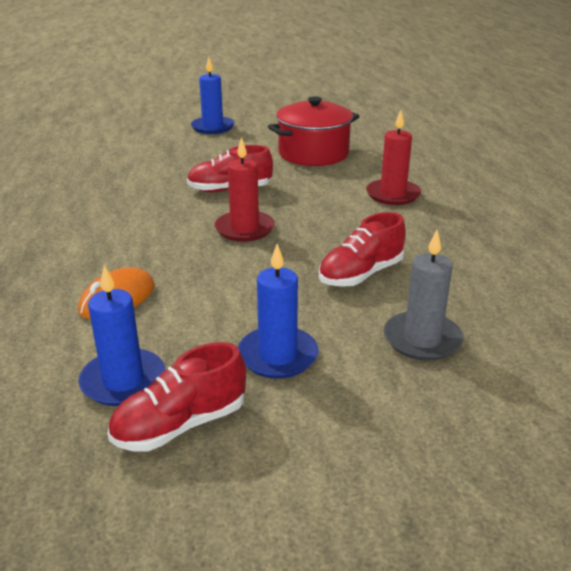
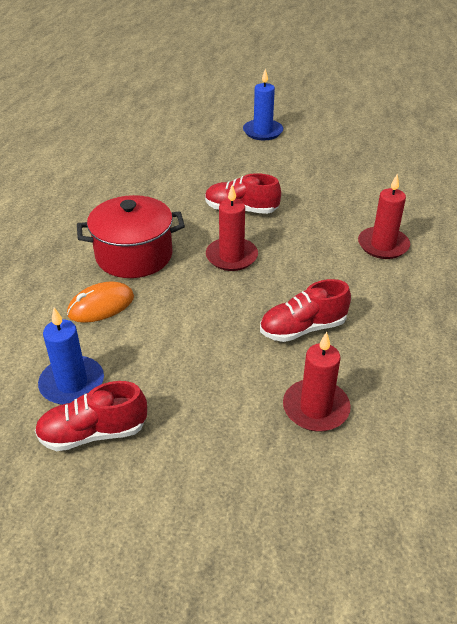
camera: 20 degrees right, 10 degrees up
blue candle [238,244,319,379] -> none
red pot [268,96,359,166] -> red pot moved to [77,195,185,278]
grey candle [384,229,463,361] -> red candle [283,332,351,432]

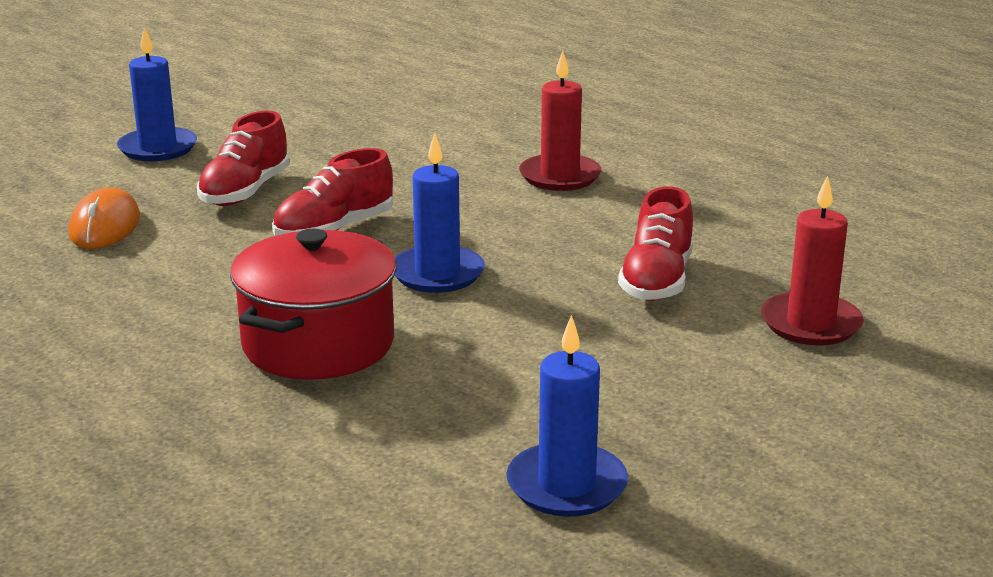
camera: 55 degrees left, 15 degrees down
red shoe [35,381,147,451] -> red shoe moved to [197,111,290,206]
orange mouse [67,281,134,323] -> orange mouse moved to [68,187,140,249]
red candle [206,185,258,271] -> blue candle [395,133,485,293]

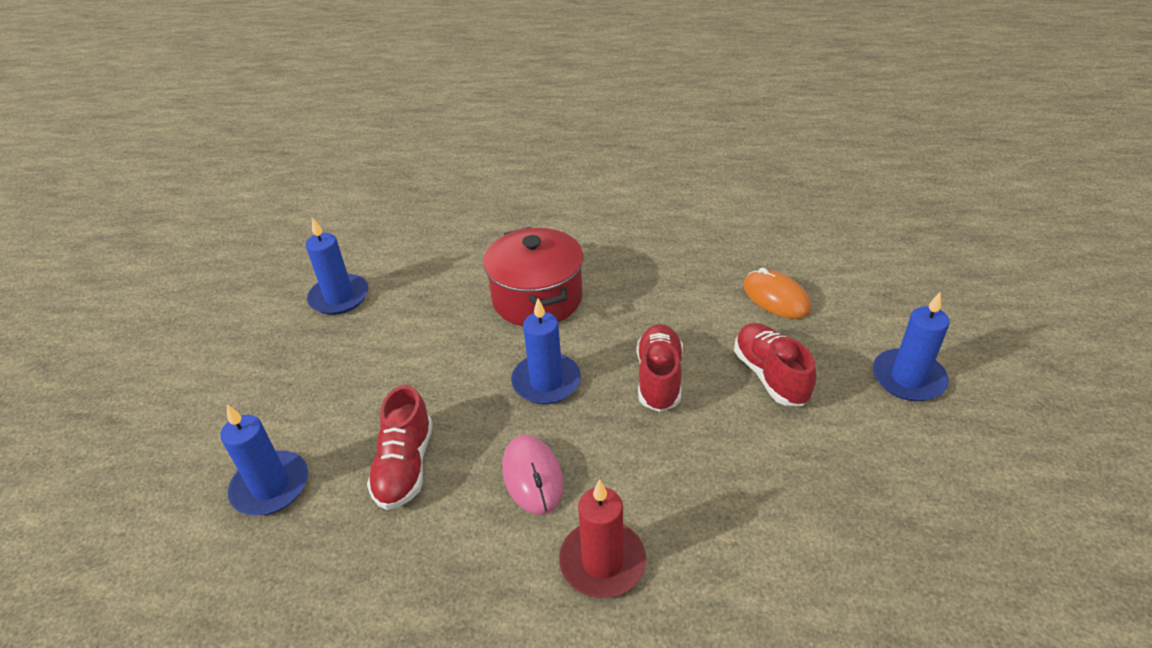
camera: 140 degrees right, 15 degrees up
red shoe [618,186,693,301] -> red shoe turned 150 degrees counterclockwise [367,385,433,510]
red candle [761,175,864,345] -> blue candle [220,404,308,515]
none -> pink mouse [502,435,564,515]

